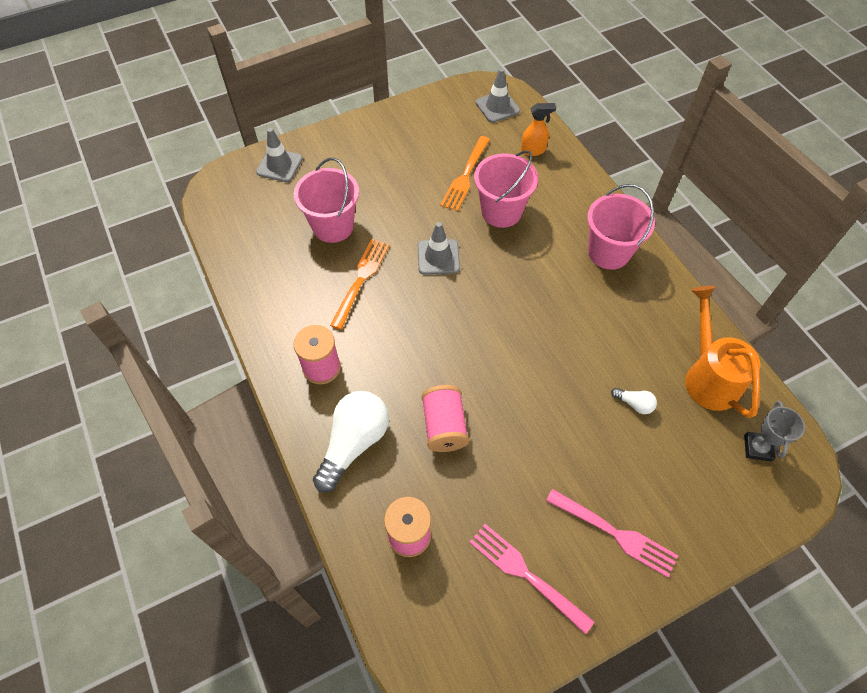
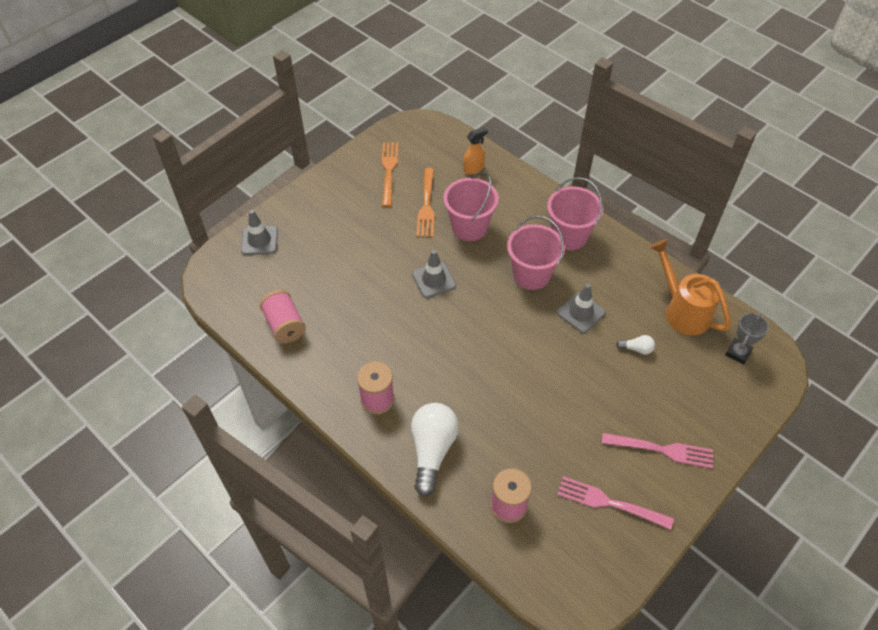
camera: 20 degrees left, 5 degrees down
pink bucket [294,158,359,243] -> pink bucket moved to [507,216,565,290]
orange fork [330,239,390,330] -> orange fork moved to [382,142,398,207]
pink spool [421,385,469,452] -> pink spool moved to [260,290,306,344]
grey traffic cone [476,68,520,123] -> grey traffic cone moved to [557,283,606,333]
grey trophy [744,401,805,462] -> grey trophy turned 45 degrees clockwise [725,313,769,364]

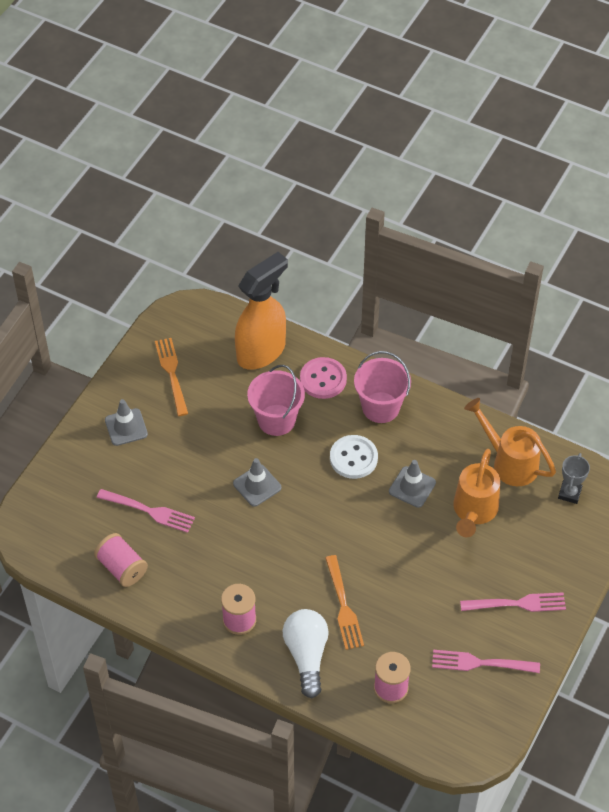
camera: 15 degrees left, 0 degrees up
grey traffic cone [241,210,278,255] -> grey traffic cone moved to [105,399,148,446]
orange fork [417,168,435,237] -> orange fork moved to [325,555,364,650]
orange spray bottle [463,127,488,175] -> orange spray bottle [235,252,288,370], size x2.34
pink bucket [507,216,565,290] -> white button [330,435,378,479]
white light bulb [616,335,655,354] -> orange watering can [453,449,500,537]
none -> pink fork [97,489,195,533]
none -> pink button [300,357,347,399]

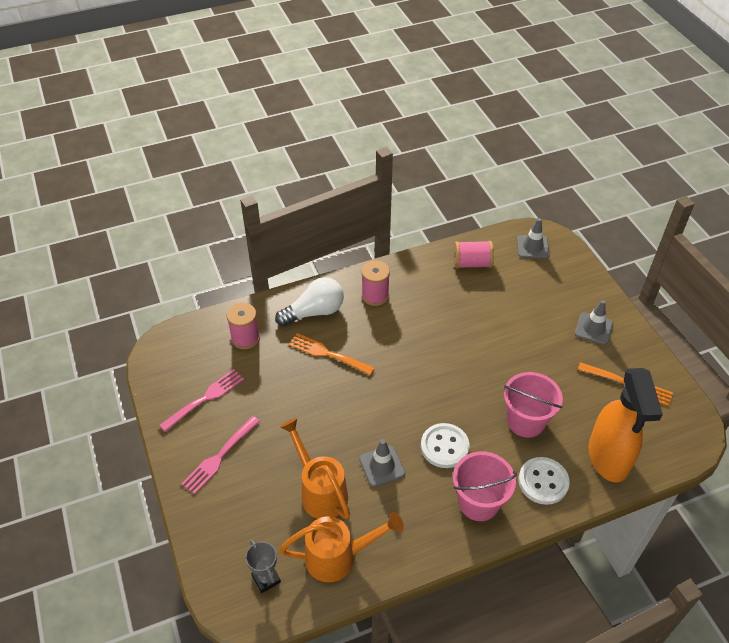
camera: 130 degrees right, 5 degrees down
pink fork [97,489,195,533] -> none
grey traffic cone [233,458,281,507] -> grey traffic cone moved to [517,218,550,259]
white light bulb [283,609,329,698] -> white light bulb turned 60 degrees counterclockwise [275,277,344,326]
pink button [300,357,347,399] -> white button [518,457,570,505]

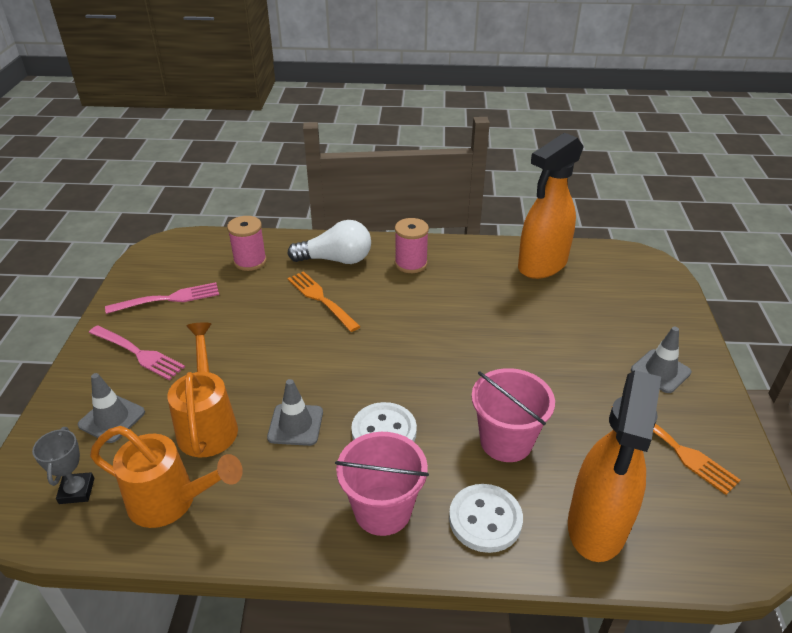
camera: 25 degrees right, 10 degrees down
pink fork [181,416,260,494] -> pink fork turned 120 degrees counterclockwise [89,325,185,380]
pink spool [453,241,494,268] -> orange spray bottle [518,132,584,279]
grey traffic cone [517,218,550,259] -> grey traffic cone moved to [78,373,145,443]

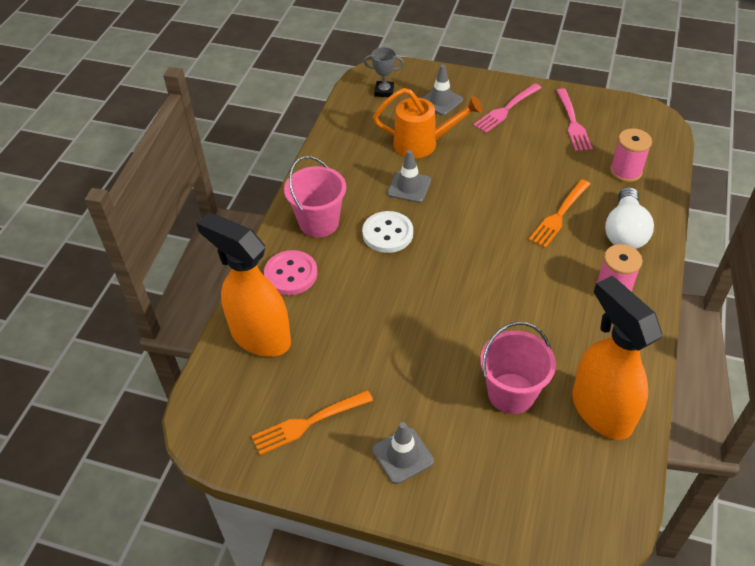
camera: 105 degrees right, 10 degrees up
orange watering can [90,426,243,528] -> none
orange fork [287,271,361,332] -> orange fork turned 150 degrees clockwise [528,179,590,248]
white button [449,484,523,553] -> pink button [264,250,317,295]
pink bucket [472,368,555,462] -> pink bucket moved to [480,322,556,414]

